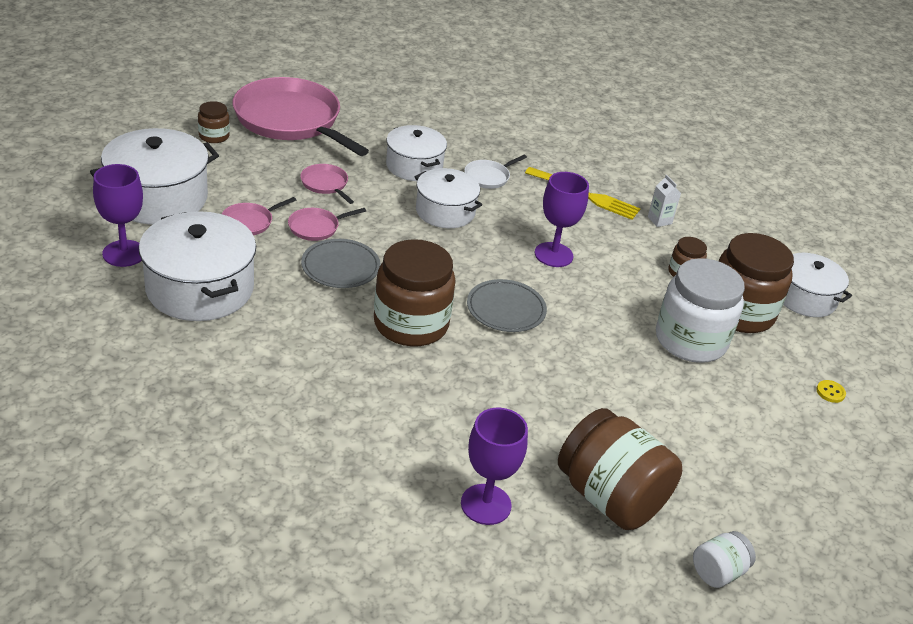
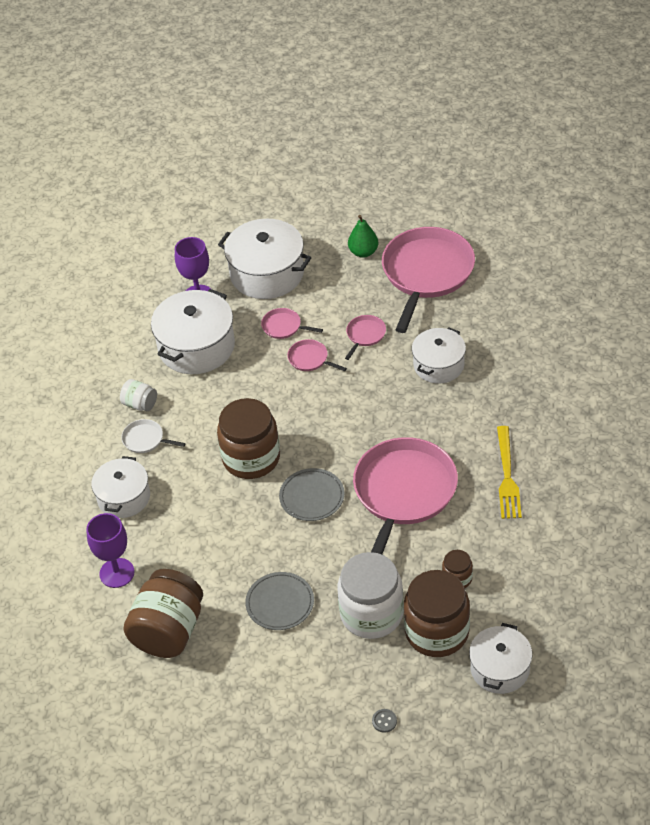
camera: 70 degrees right, 10 degrees up
brown jar [198,101,230,143] -> green pear [348,215,378,258]
grey plate [301,239,380,288] -> grey plate moved to [245,572,314,630]
white pot [415,168,482,228] -> white pot moved to [91,456,150,518]
white pan [464,155,527,189] -> white pan moved to [121,419,186,453]
purple goblet [535,172,589,267] -> pink pan [353,437,458,554]
white carton [648,175,681,227] -> none
white jar [693,531,756,588] -> white jar moved to [120,379,157,411]
yellow button [816,380,846,403] -> grey button [372,709,397,733]

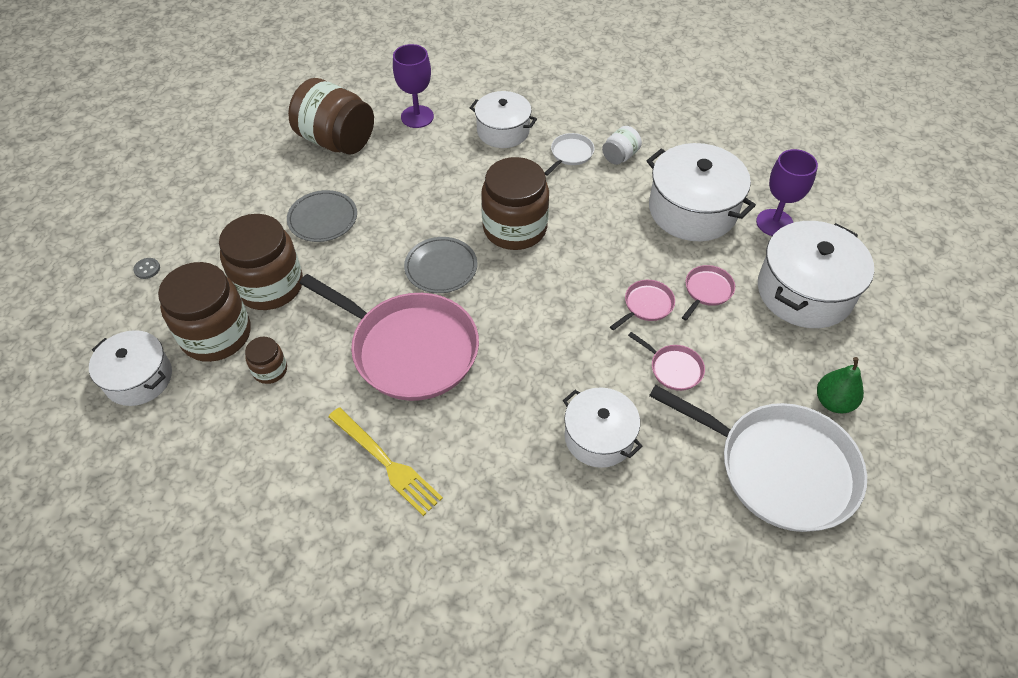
camera: 100 degrees right, 5 degrees up
white jar [337,552,404,639] -> brown jar [219,214,303,310]
pink pan [382,227,475,333] -> white pan [649,385,867,532]
yellow fork [497,426,522,519] -> yellow fork turned 150 degrees counterclockwise [328,407,443,516]

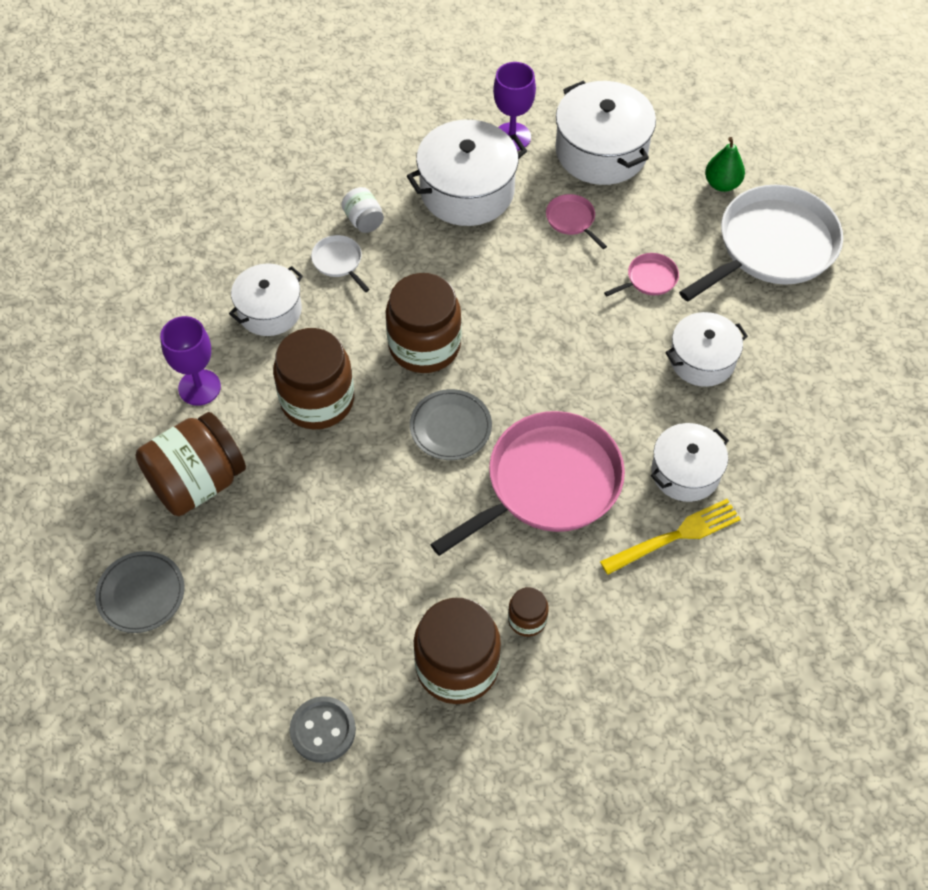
camera: 70 degrees left, 5 degrees up
white pot [89,330,172,406] -> white pot moved to [651,423,729,502]
grey button [133,258,160,279] -> grey button [289,696,356,763], size x2.06
brown jar [219,214,303,310] -> brown jar moved to [273,328,354,430]
grey plate [287,190,357,242] -> grey plate moved to [95,551,184,633]
pink pan [610,280,675,330] -> none

